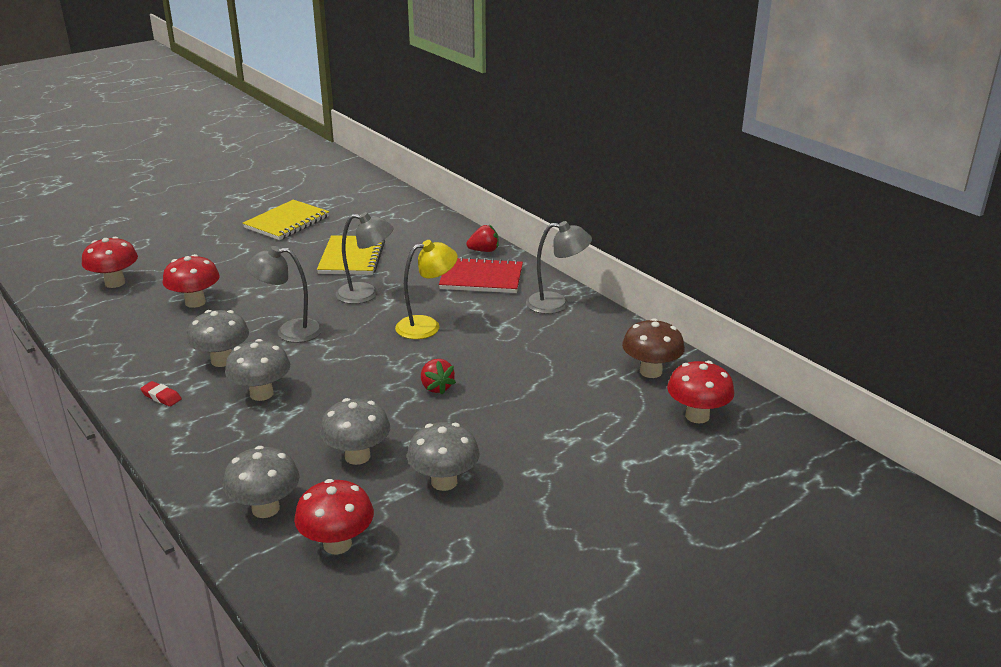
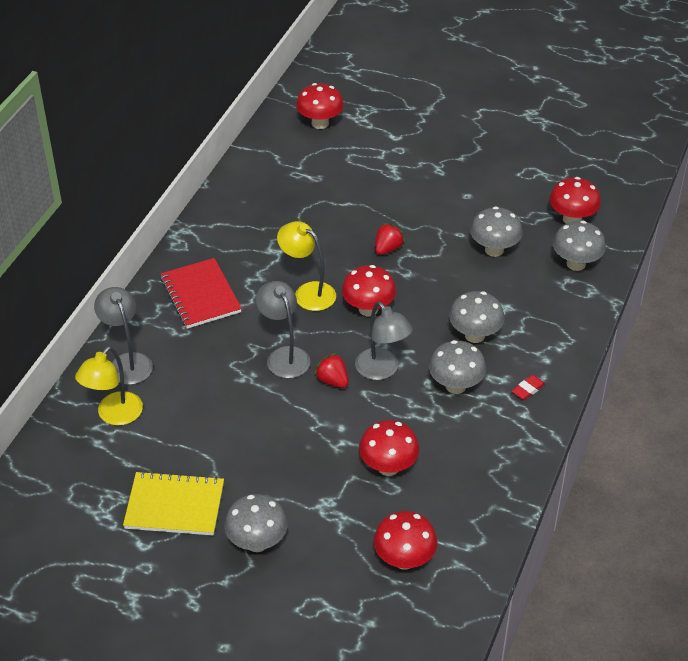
camera: 120 degrees left, 15 degrees up
red eraser [140,381,182,407] -> red eraser turned 45 degrees clockwise [512,375,545,400]
yellow notebook [317,235,385,275] -> none
grey mushroom [407,422,480,491] -> grey mushroom moved to [224,494,288,552]
red strawberry [466,225,499,252] -> red strawberry moved to [314,353,349,388]
grey lamp [526,221,592,314] -> grey lamp moved to [94,287,153,385]
brown mushroom [622,318,685,378] -> none
none -> yellow lamp [75,346,143,425]
none -> red mushroom [342,265,396,316]

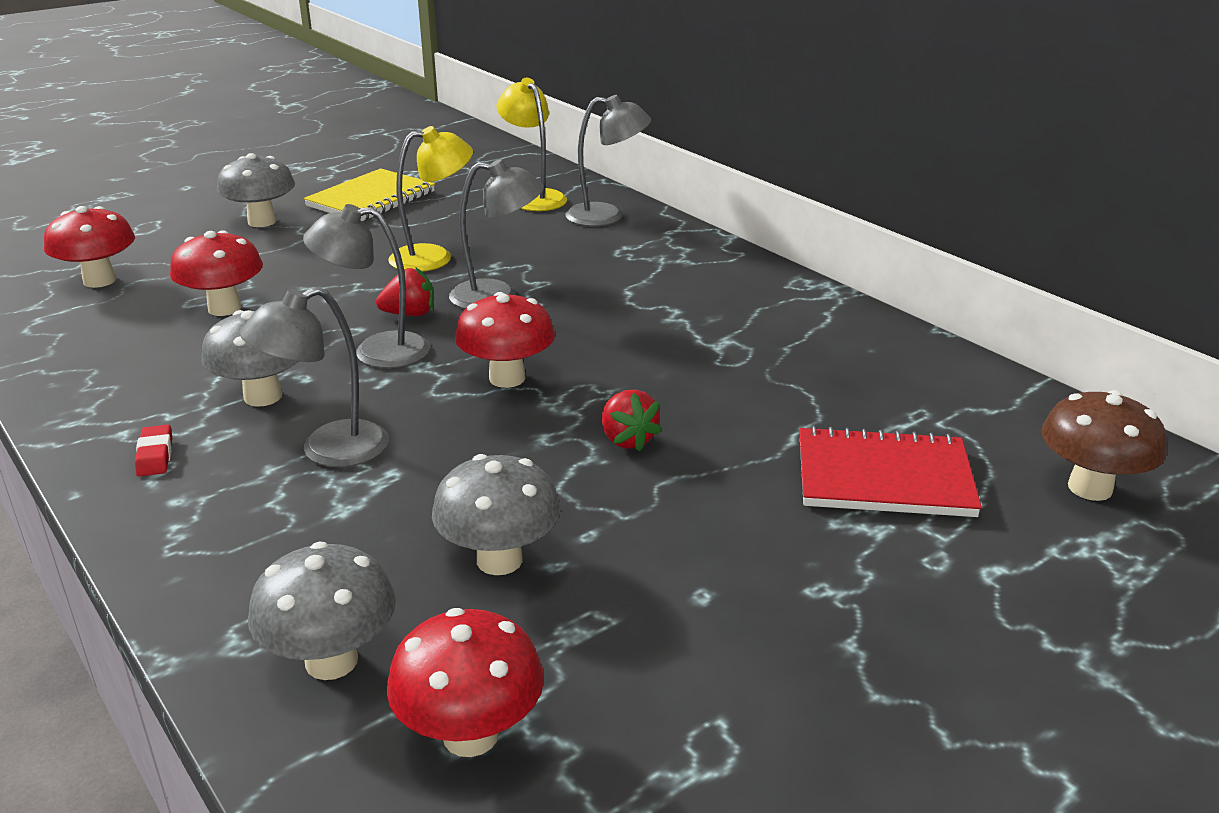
camera: 120 degrees right, 15 degrees down
red notebook [161,258,242,329] -> red notebook moved to [799,426,982,517]
yellow lamp [277,221,336,311] -> yellow lamp moved to [388,126,473,272]
red mushroom [296,83,344,129] -> brown mushroom [1041,390,1167,501]
grey mushroom [449,291,505,343] -> grey lamp [239,287,389,467]

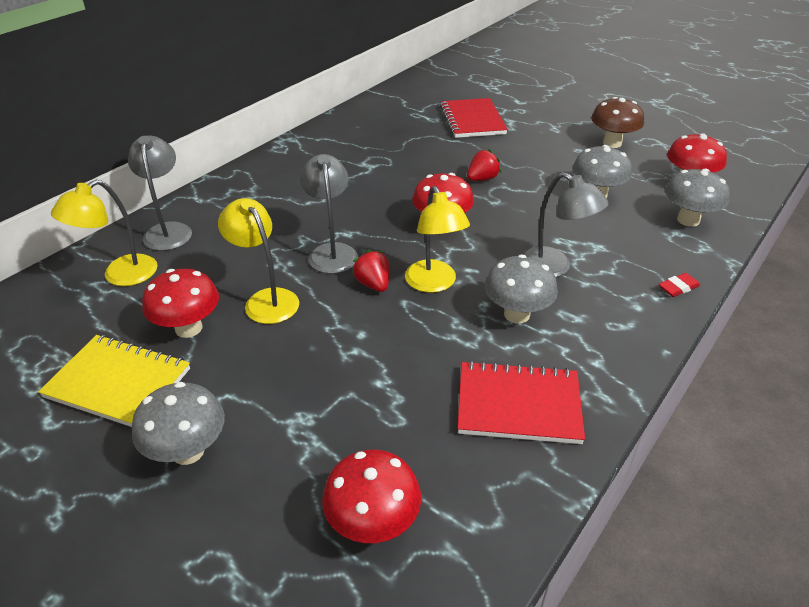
camera: 105 degrees left, 10 degrees up
red eraser [135,424,172,476] -> red eraser moved to [659,273,700,297]
red mushroom [170,230,263,316] -> red mushroom moved to [142,269,219,338]
grey lamp [303,204,430,368] -> yellow lamp [405,186,470,293]
brown mushroom [1041,390,1167,501] -> brown mushroom moved to [591,97,644,148]
none -> red notebook [457,361,585,444]

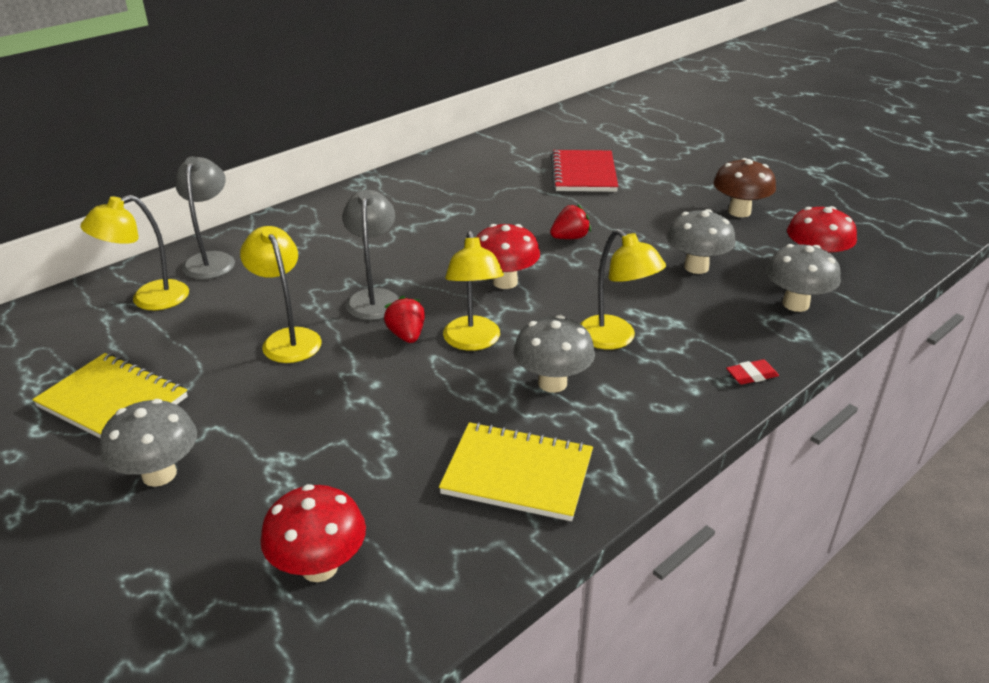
camera: 10 degrees right, 5 degrees down
red mushroom [142,269,219,338] -> none
red notebook [457,361,585,444] -> yellow notebook [439,422,593,521]
grey lamp [522,172,609,277] -> yellow lamp [580,229,666,350]

